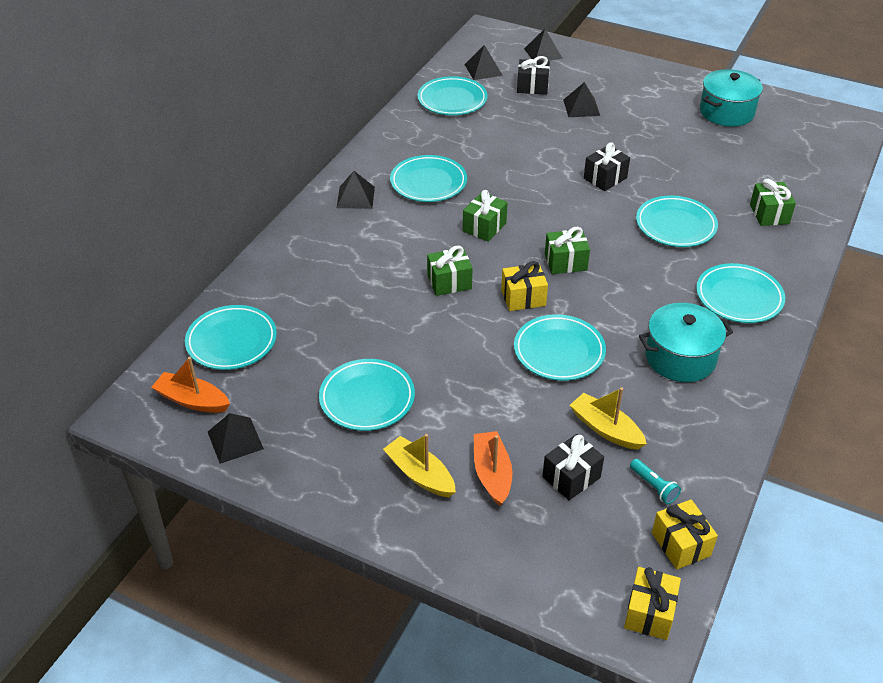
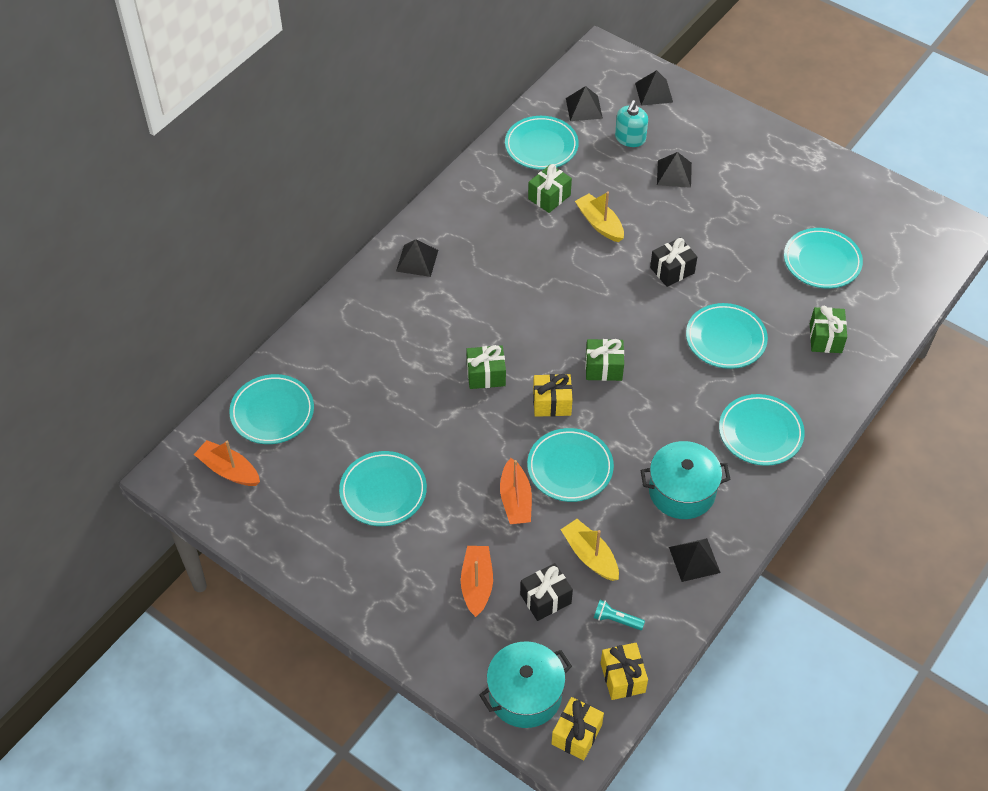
camera: 10 degrees right, 10 degrees up
black pyramid [208,413,264,464] -> black pyramid moved to [669,538,721,582]
yellow boat [383,434,456,497] -> yellow boat moved to [575,192,624,242]
turquoise plate [390,155,467,202] -> turquoise plate moved to [784,228,863,288]
green gift [463,190,508,242] -> green gift moved to [528,164,572,213]
black gift [517,56,550,95] -> turquoise soap dispenser [615,100,648,147]
turquoise flashlight [630,459,681,504] -> turquoise flashlight turned 135 degrees clockwise [594,600,645,630]
turquoise pot [700,69,763,127] -> turquoise pot moved to [479,641,572,728]
none -> orange boat [500,458,532,524]

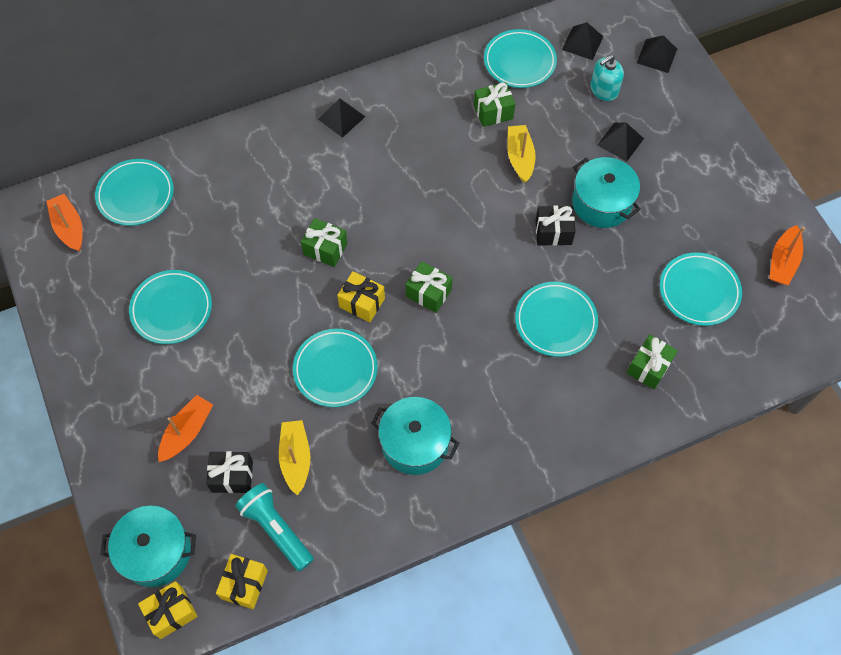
camera: 30 degrees right, 10 degrees up
orange boat [500,458,532,524] -> orange boat moved to [769,225,805,285]
turquoise flashlight [594,600,645,630] -> turquoise flashlight [235,483,314,572], size x1.87
black pyramid [669,538,721,582] -> none
turquoise plate [719,394,805,466] -> none
none -> turquoise pot [572,157,641,228]

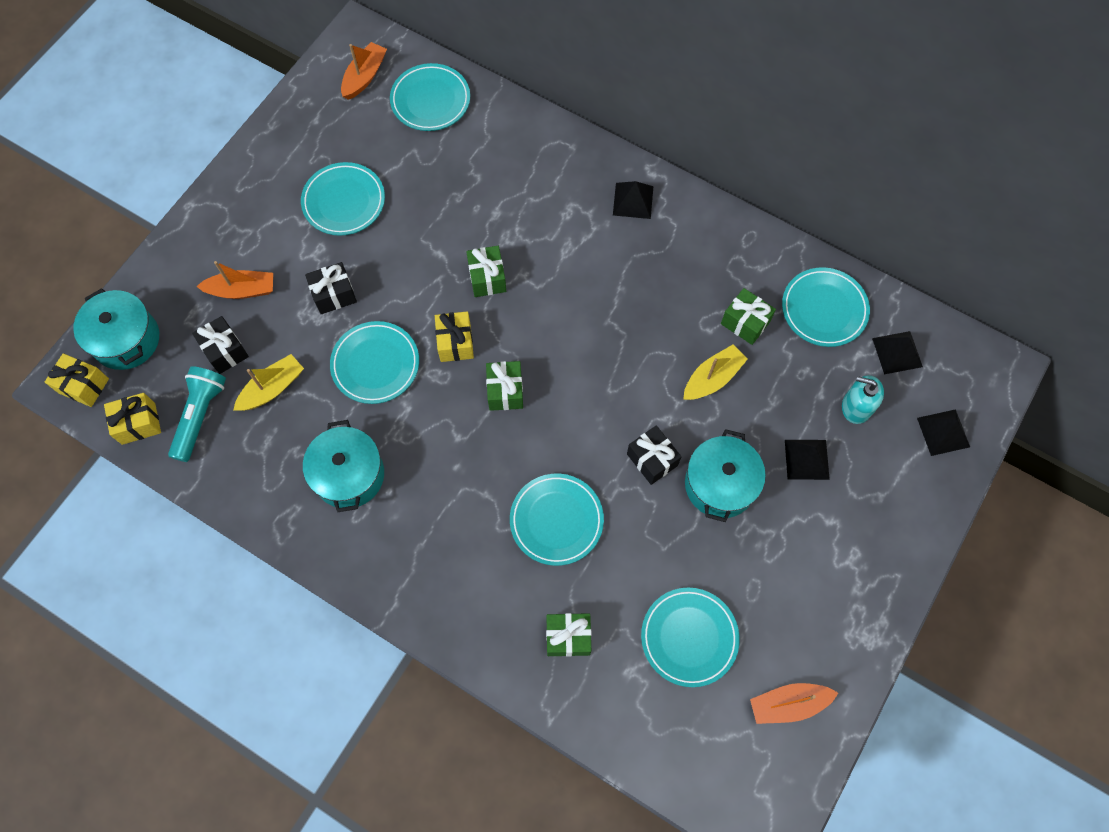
camera: 55 degrees right, 5 degrees up
none -> black gift [305,262,357,314]

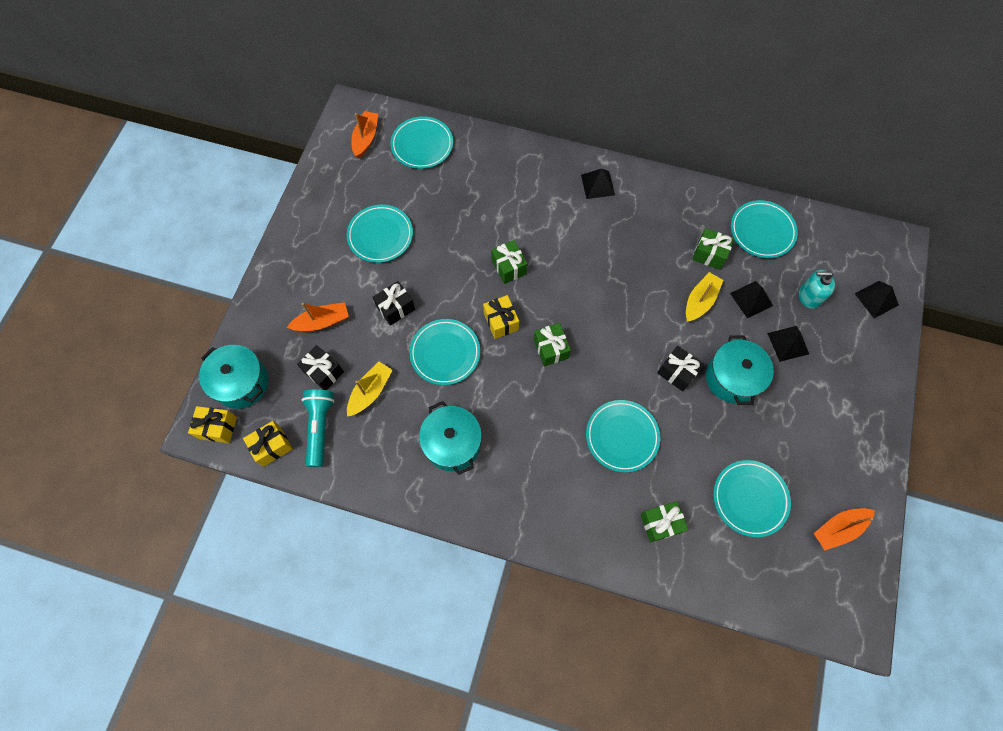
camera: 15 degrees left, 0 degrees up
black pyramid [872,331,923,374] -> black pyramid moved to [730,281,773,318]

